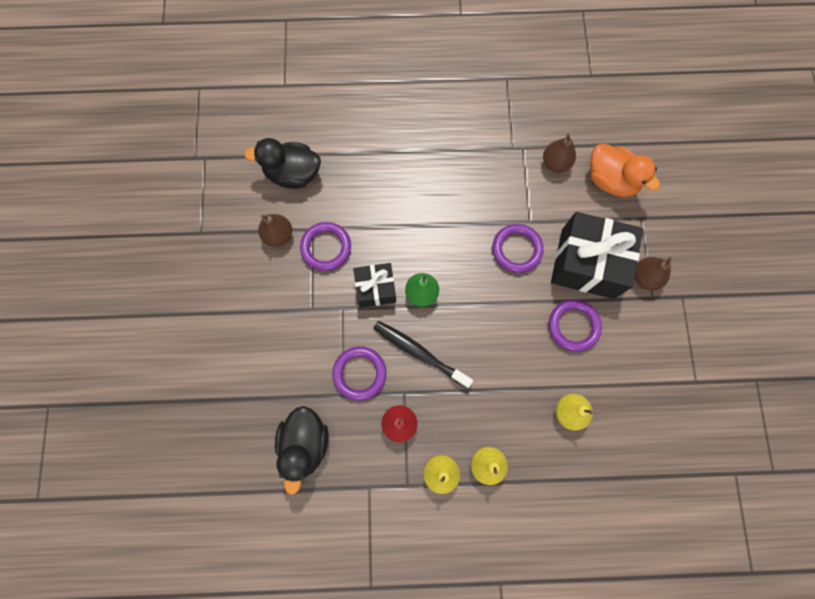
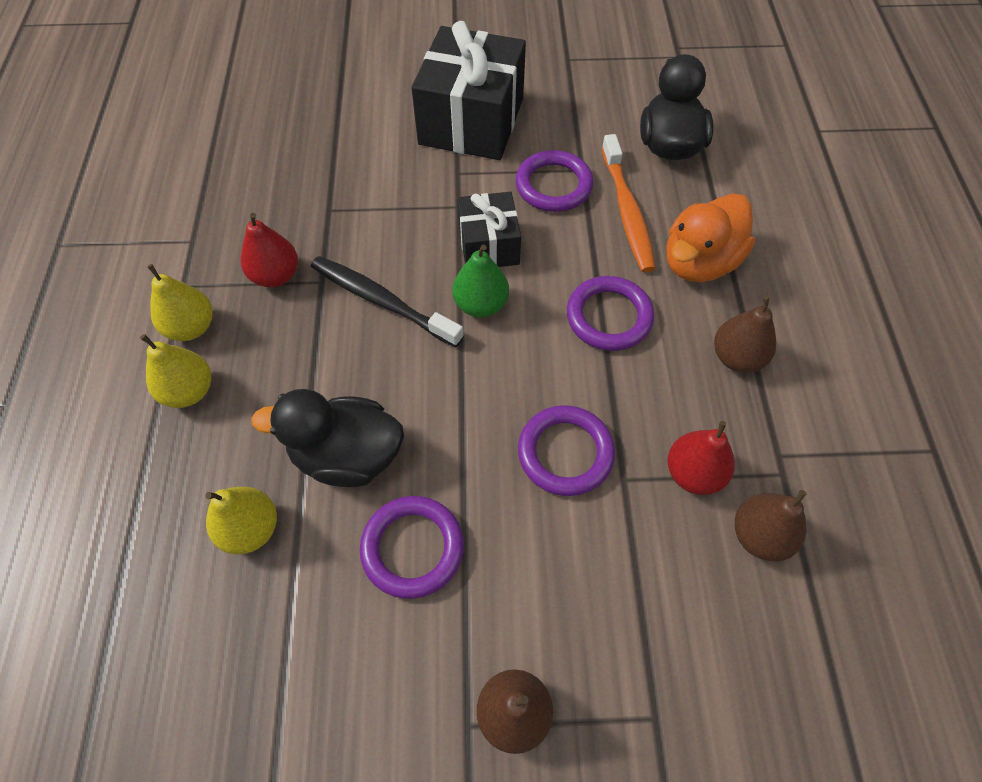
camera: 90 degrees right, 15 degrees down
brown pear [258,214,292,247] -> brown pear moved to [714,296,776,373]
black duck [275,406,329,495] -> black duck moved to [251,389,404,487]
purple ring [332,346,386,401] -> purple ring moved to [567,276,654,351]
black toothbrush [373,321,473,388] -> black toothbrush turned 90 degrees counterclockwise [311,256,464,347]
black gift [551,212,643,299] -> black gift moved to [411,21,526,160]
orange duck [590,143,660,197] -> orange duck moved to [667,193,755,282]
none -> orange toothbrush [602,134,656,272]
none -> red pear [667,421,735,495]

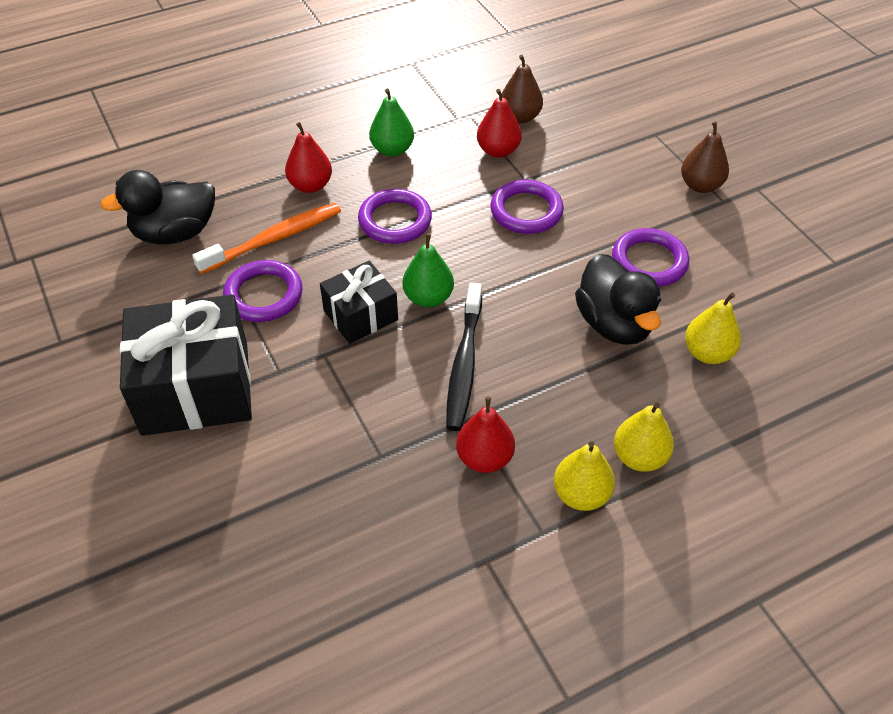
camera: 115 degrees left, 10 degrees down
orange duck [667,193,755,282] -> red pear [285,122,332,193]
brown pear [714,296,776,373] -> green pear [369,89,414,157]

